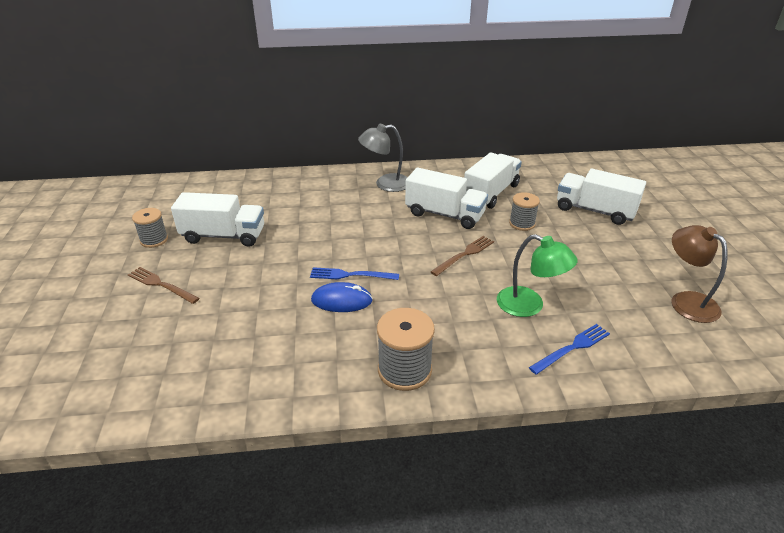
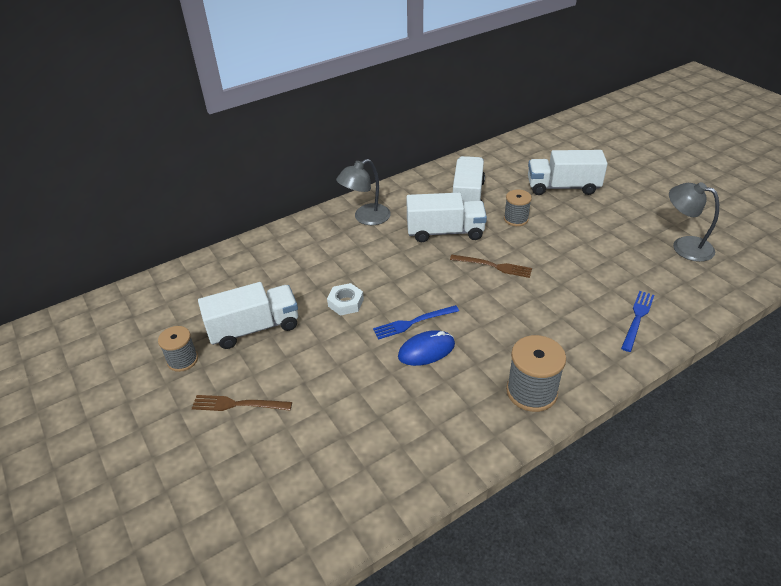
camera: 25 degrees left, 5 degrees up
brown fork [431,236,494,276] -> brown fork turned 90 degrees clockwise [450,255,532,278]
green lamp [497,234,578,317] -> none
brown lamp [671,225,728,323] -> grey lamp [669,182,719,262]
none -> white nut [327,283,364,316]

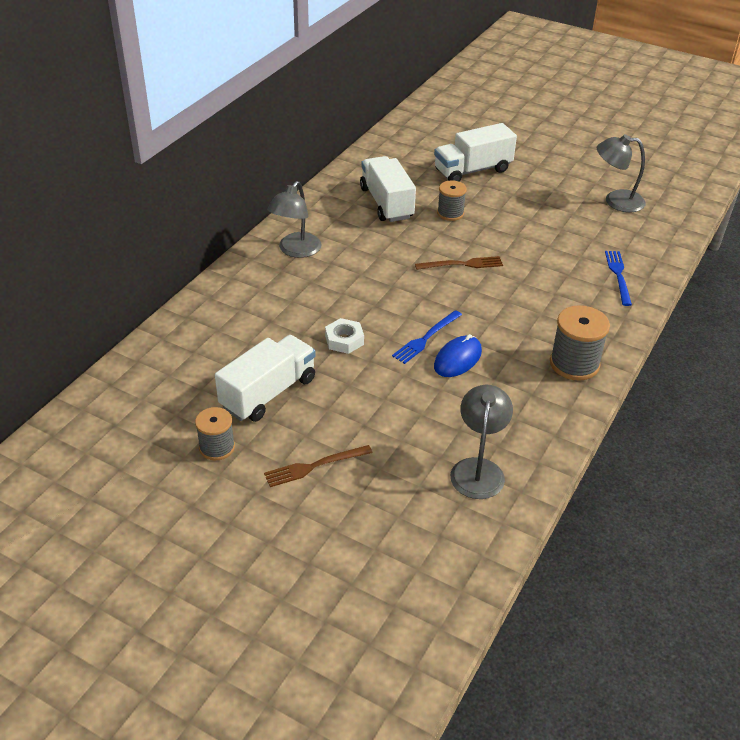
camera: 30 degrees left, 0 degrees up
white truck [406,193,487,242] -> none
none -> grey lamp [450,385,513,499]

